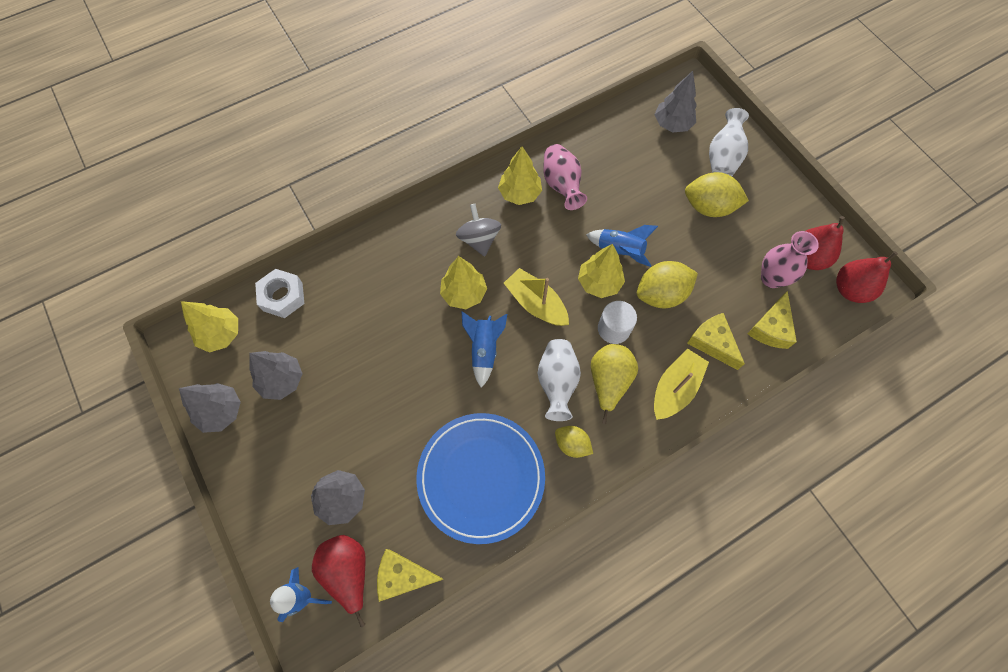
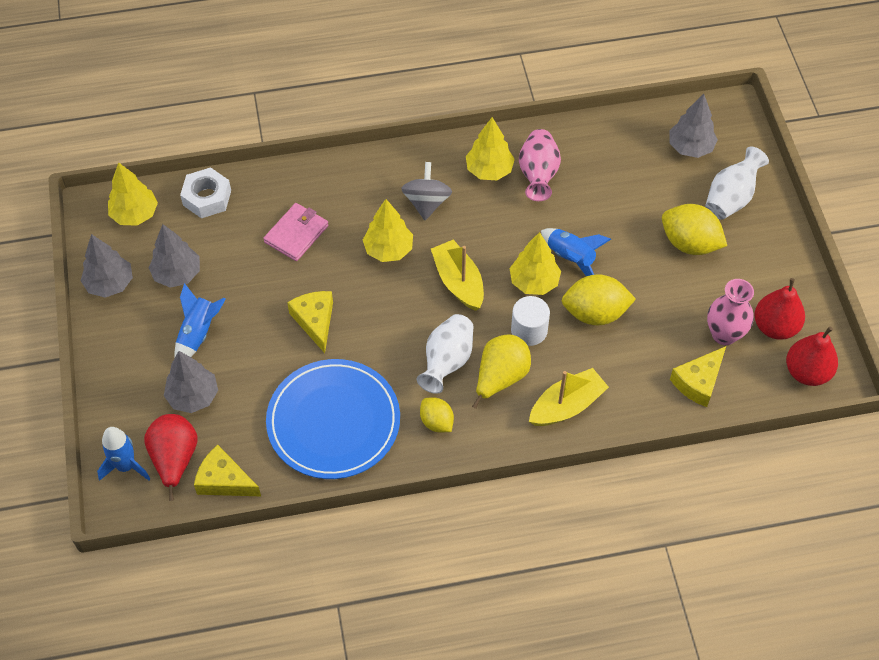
camera: 20 degrees right, 10 degrees down
blue rocket [461,311,507,388] -> blue rocket moved to [174,283,226,357]
yellow cheese [687,313,745,370] -> yellow cheese moved to [287,291,333,353]
none -> pink wallet [263,203,329,261]

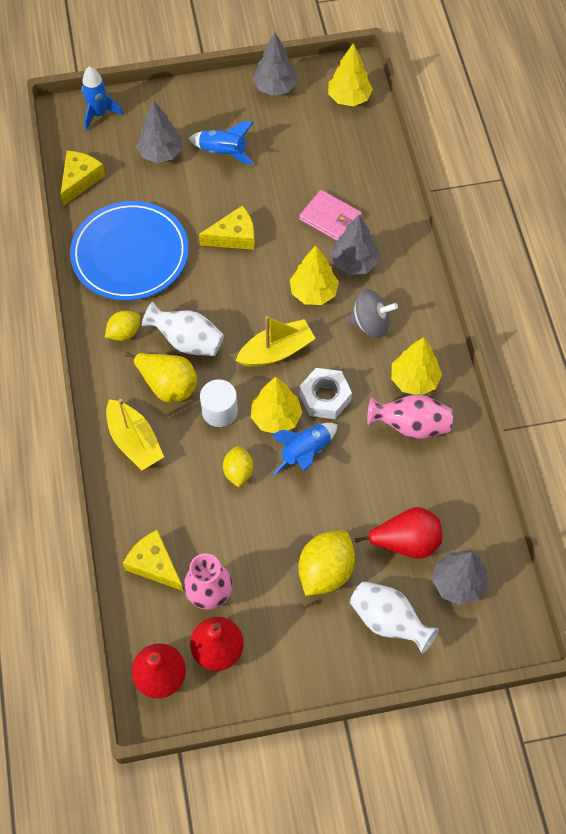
camera: 90 degrees right, 5 degrees up
red pear [144,414,198,501] -> red pear moved to [354,507,442,559]
grey tree [149,224,200,288] -> grey tree moved to [330,215,379,275]
white nut [180,167,231,218] -> white nut moved to [300,368,352,419]
yellow lemon [562,274,636,325] -> yellow lemon [223,446,253,487], size x0.60

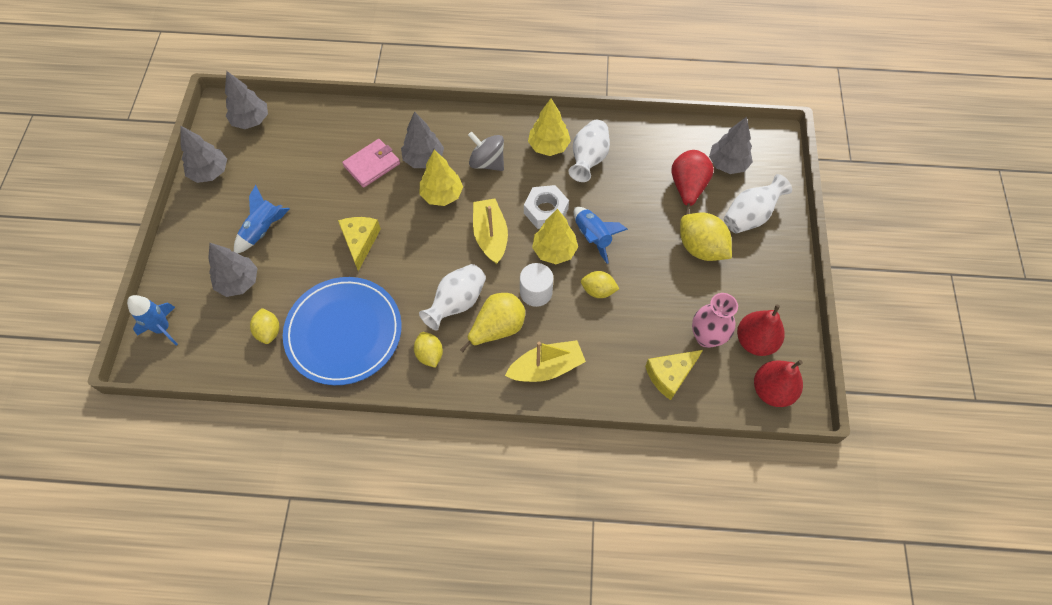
camera: 75 degrees left, 0 degrees up
yellow cheese [61,151,105,205] -> none
yellow tree [328,43,373,106] -> grey tree [225,71,268,129]
grey spinning top [348,289,398,338] -> grey spinning top turned 75 degrees counterclockwise [468,131,504,171]
pink vase [367,394,453,439] -> white vase [568,120,610,182]
none -> yellow lemon [250,308,279,344]

